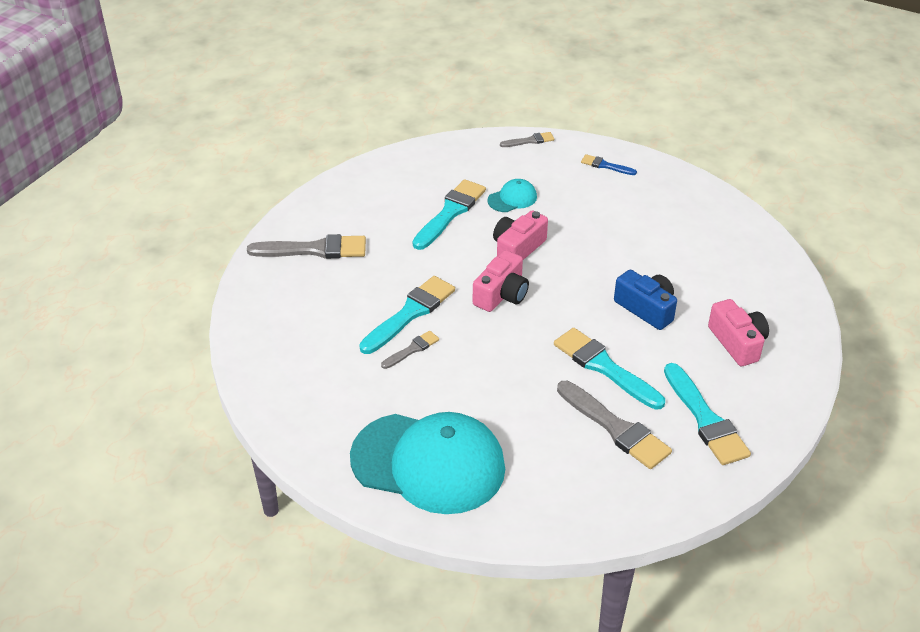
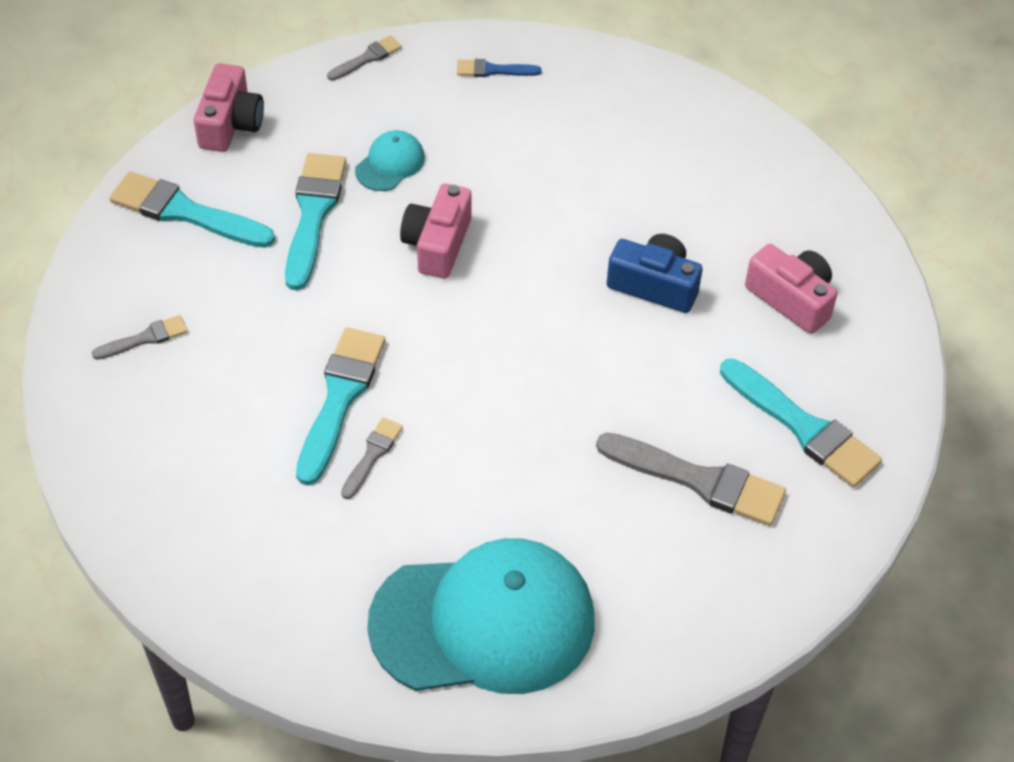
camera: 25 degrees left, 10 degrees up
grey brush [247,234,366,259] -> grey brush [92,315,188,360], size x0.52
pink camera [473,250,529,312] -> pink camera moved to [194,63,264,152]
turquoise brush [554,328,665,410] -> turquoise brush moved to [110,171,275,248]

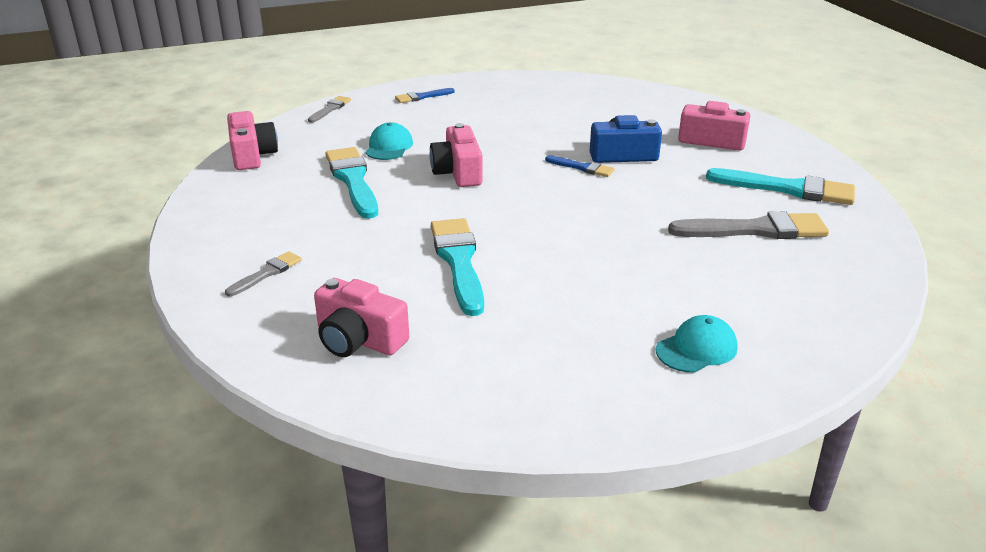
camera: 25 degrees left, 20 degrees down
turquoise brush [110,171,275,248] -> none
grey brush [341,418,403,499] -> none
turquoise cap [367,538,595,694] -> turquoise cap [656,315,738,373], size x0.42
none -> pink camera [314,278,409,357]
none -> blue brush [545,155,614,177]

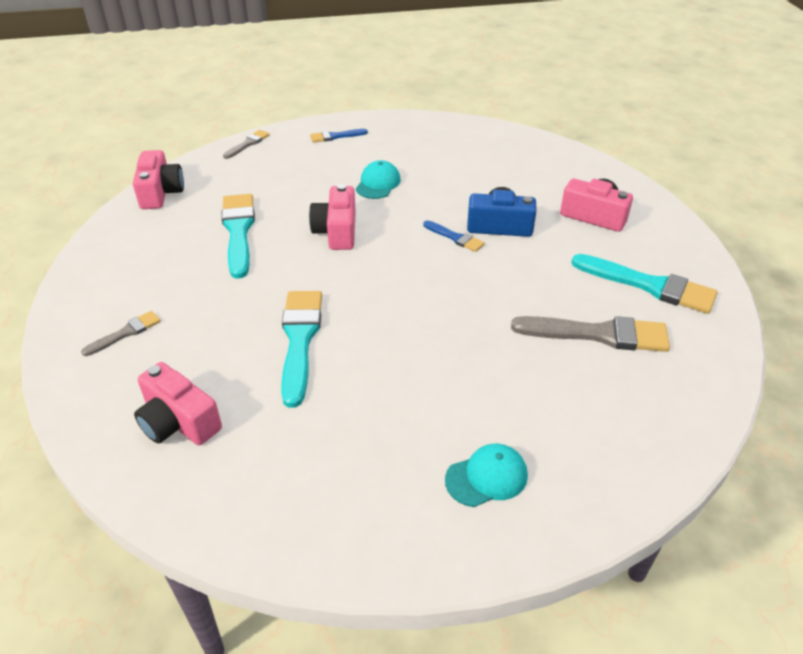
camera: 10 degrees right, 10 degrees up
turquoise cap [366,122,413,160] -> turquoise cap moved to [356,160,401,199]

